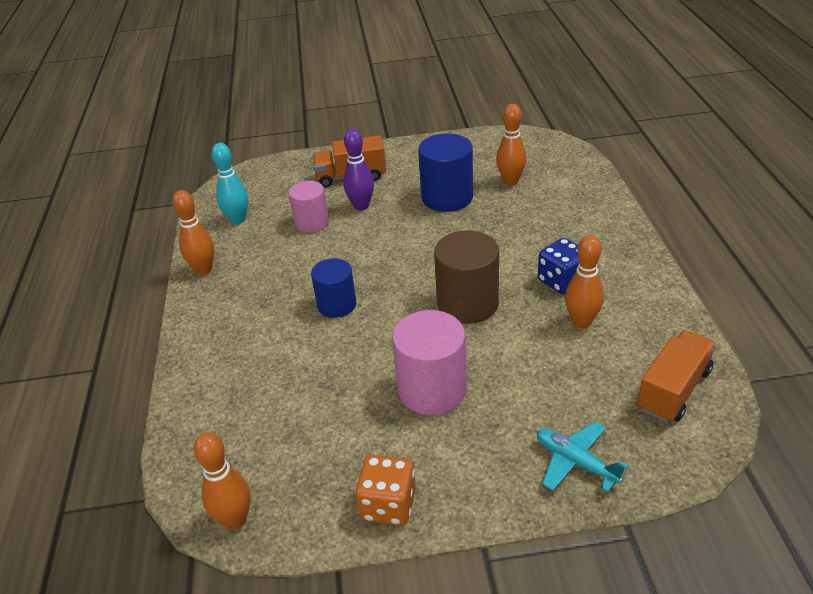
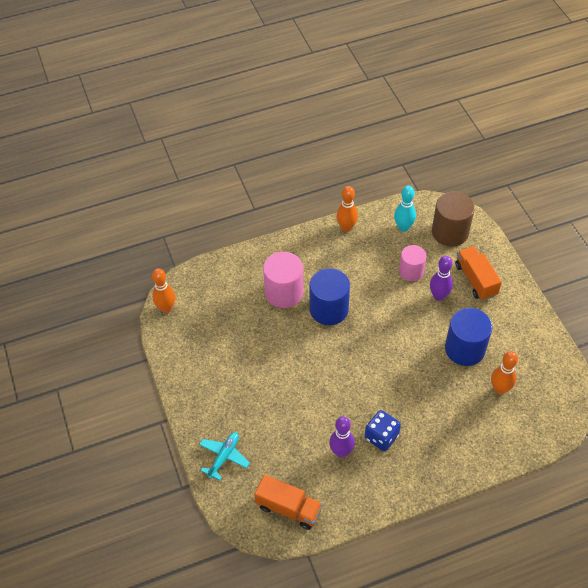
camera: 75 degrees right, 15 degrees up
blue cylinder [311,258,357,318] -> blue cylinder [309,268,350,325], size x1.53
orange dice [355,455,416,525] -> none
pink cylinder [392,310,467,415] -> pink cylinder moved to [263,252,304,308]
brown cylinder [434,230,499,324] -> brown cylinder moved to [432,191,475,246]
orange bowling pin [565,235,604,328] -> purple bowling pin [329,416,355,458]

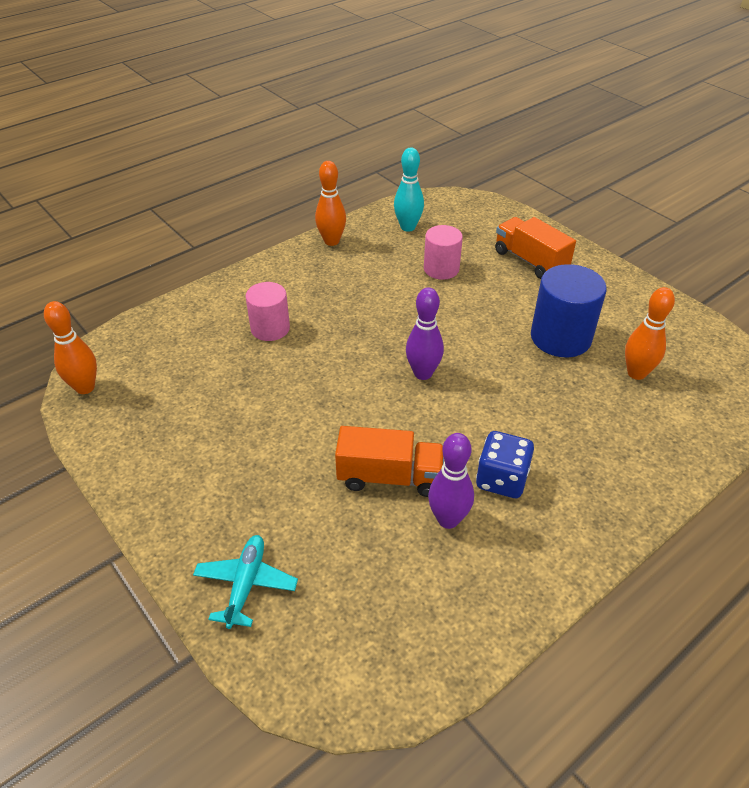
camera: 20 degrees left, 10 degrees down
orange truck [254,474,322,530] -> orange truck moved to [335,426,444,497]
pink cylinder [263,252,304,308] -> pink cylinder [245,282,290,341], size x0.65
blue cylinder [309,268,350,325] -> none
purple bowling pin [430,256,453,301] -> purple bowling pin moved to [406,287,444,380]
brown cylinder [432,191,475,246] -> none

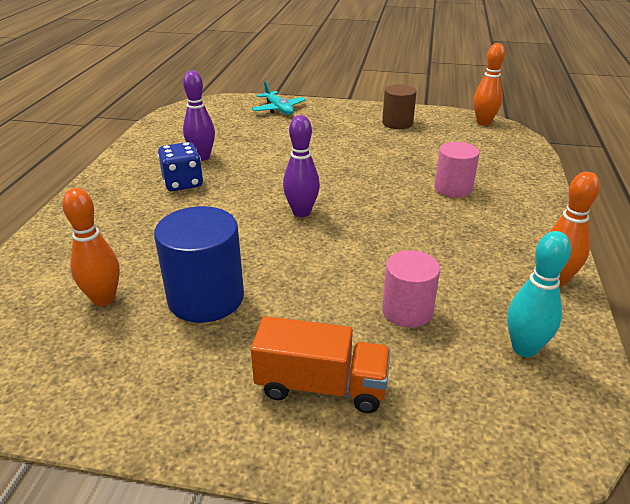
camera: 140 degrees right, 10 degrees down
orange truck [335,426,444,497] -> none
none -> brown cylinder [382,84,417,129]

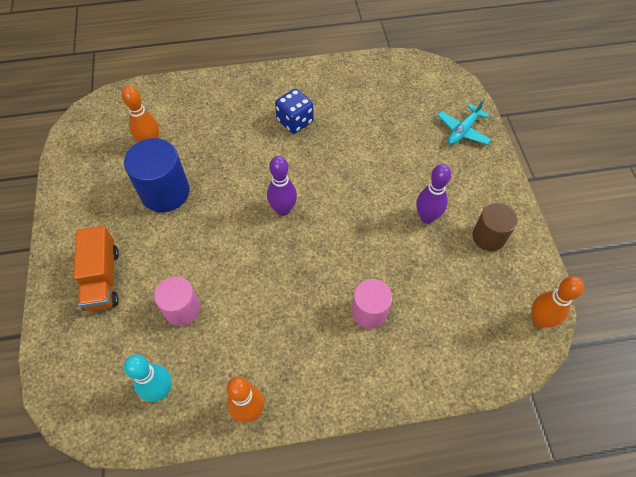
camera: 70 degrees right, 25 degrees up
purple bowling pin [183,71,215,161] -> purple bowling pin moved to [416,164,451,223]

